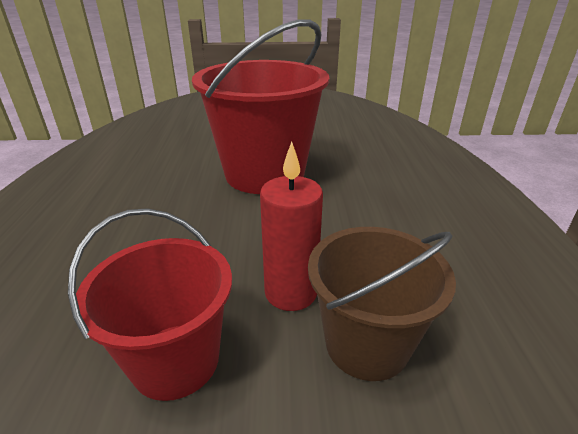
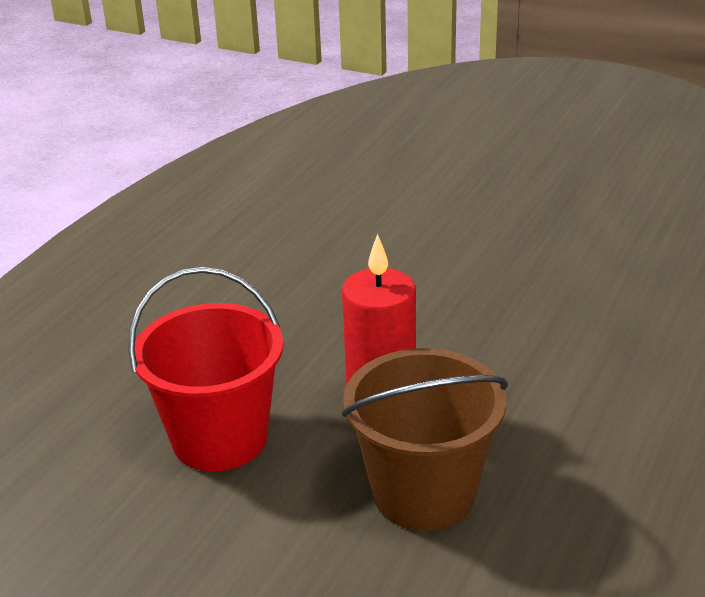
camera: 30 degrees right, 0 degrees up
red bucket [192,19,329,194] -> none

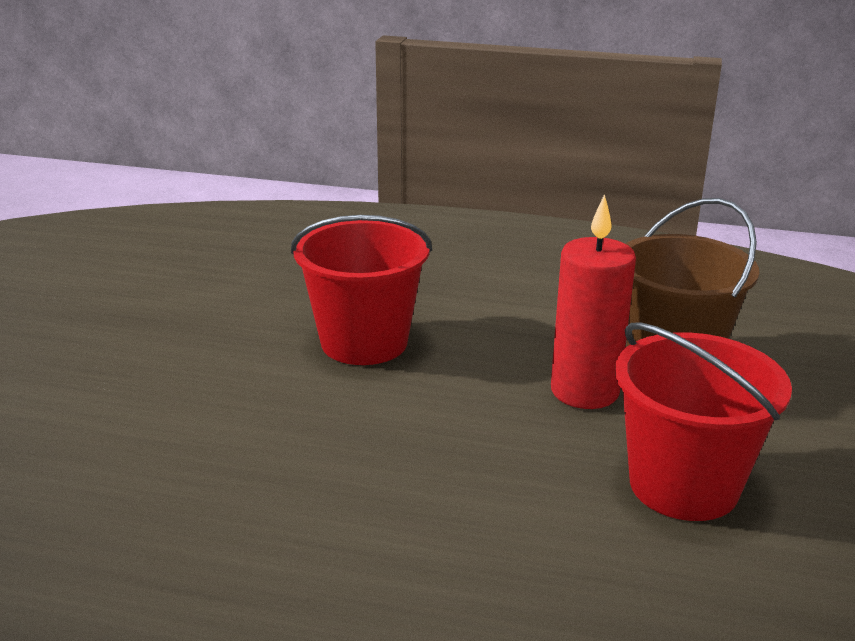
camera: 105 degrees left, 5 degrees down
none -> red bucket [291,215,432,365]

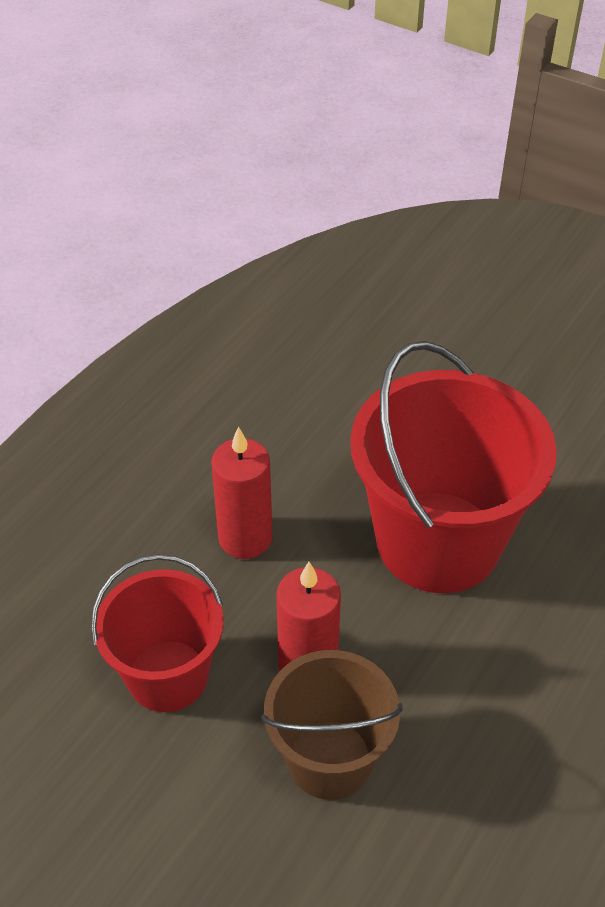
camera: 110 degrees right, 20 degrees up
red bucket [291,215,432,365] -> red bucket [351,341,557,593], size x1.67
none -> red candle [211,426,272,559]

